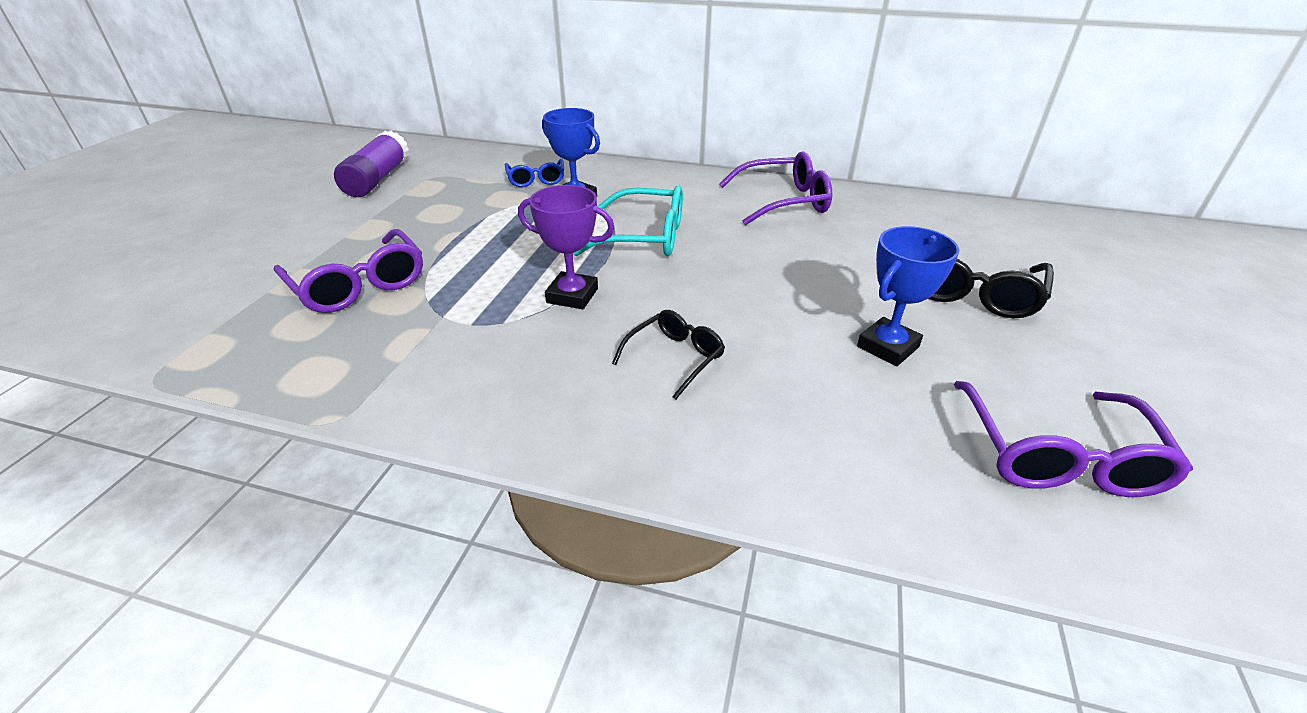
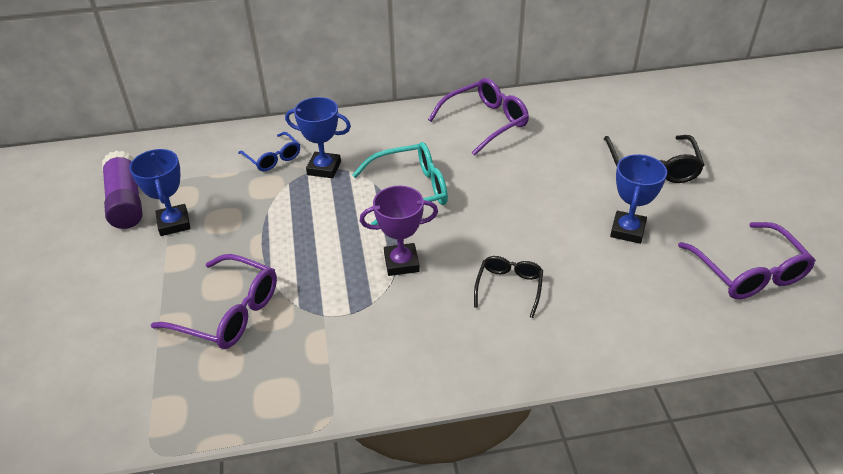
camera: 25 degrees left, 5 degrees up
none -> blue trophy [129,149,191,236]

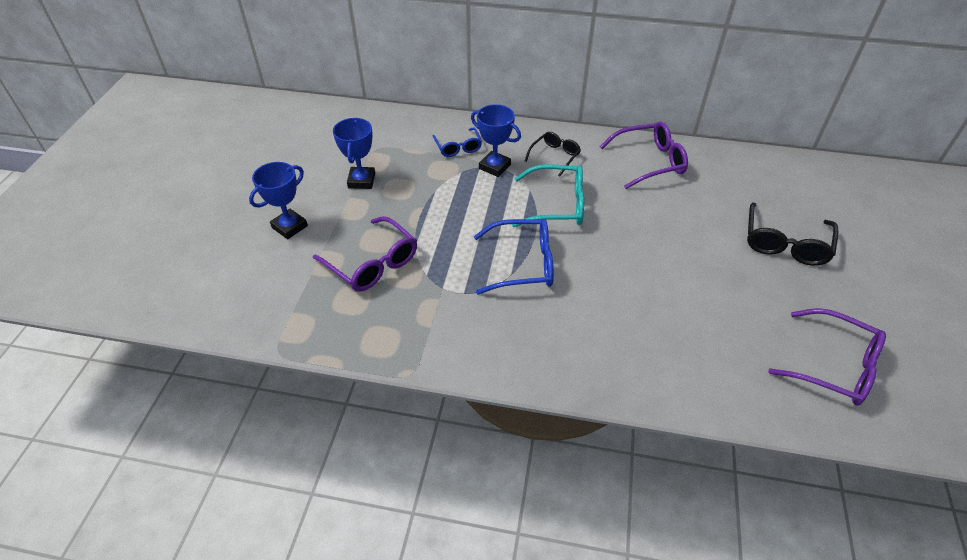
camera: 20 degrees right, 5 degrees up
purple glue stick [102,151,142,229] -> none
purple trophy [360,186,438,276] -> blue glasses [474,219,554,294]
black glasses [474,256,543,318] -> black glasses moved to [525,132,581,177]
blue trophy [610,154,667,244] -> blue trophy moved to [249,162,308,239]
purple glasses [678,222,816,299] -> purple glasses turned 60 degrees counterclockwise [768,308,886,406]

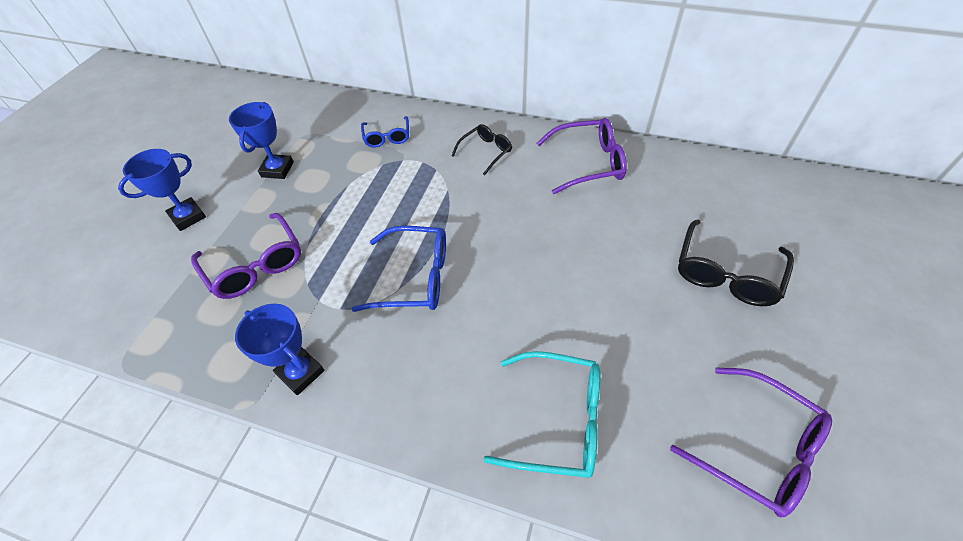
camera: 10 degrees right, 5 degrees up
blue trophy [471,104,521,177] -> blue trophy moved to [235,303,325,395]
turquoise glasses [512,164,584,227] -> turquoise glasses moved to [483,351,600,478]

